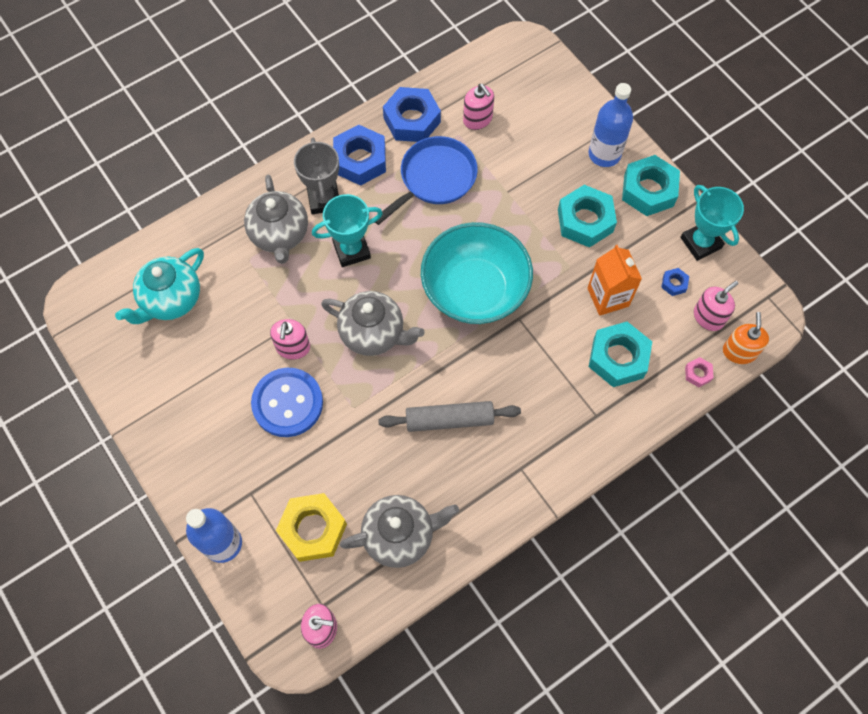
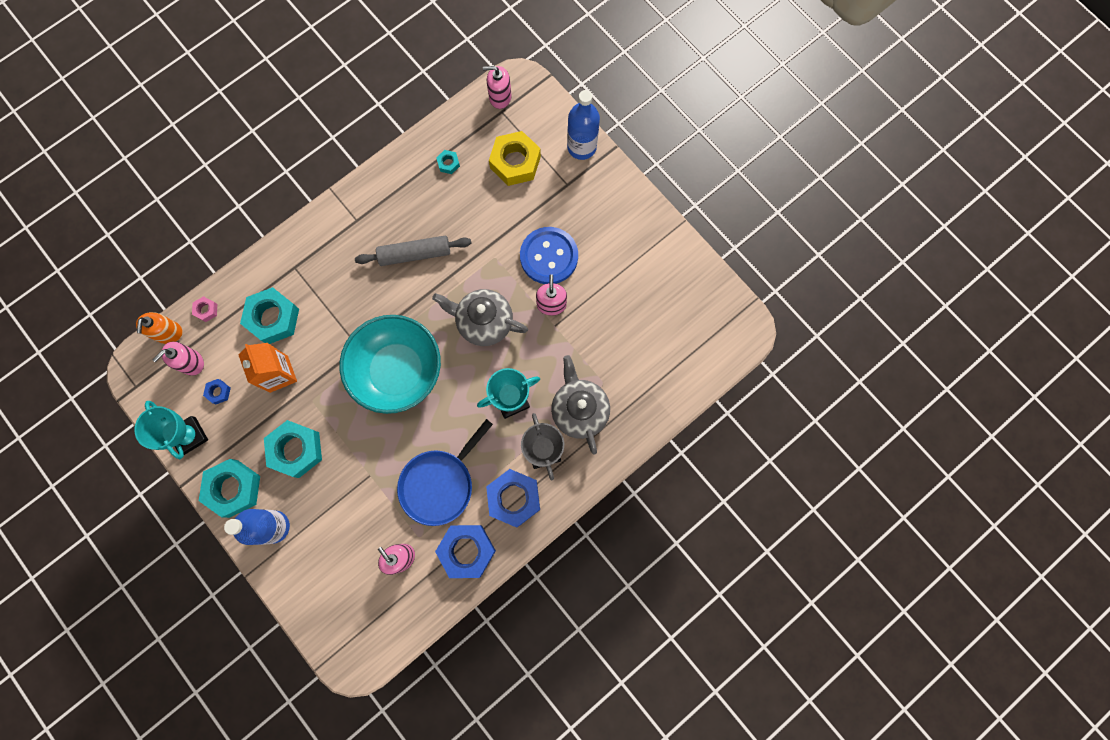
camera: 175 degrees right, 10 degrees up
turquoise teapot [115,248,204,324] -> none
grey teapot [340,495,459,568] -> turquoise nut [436,150,460,174]

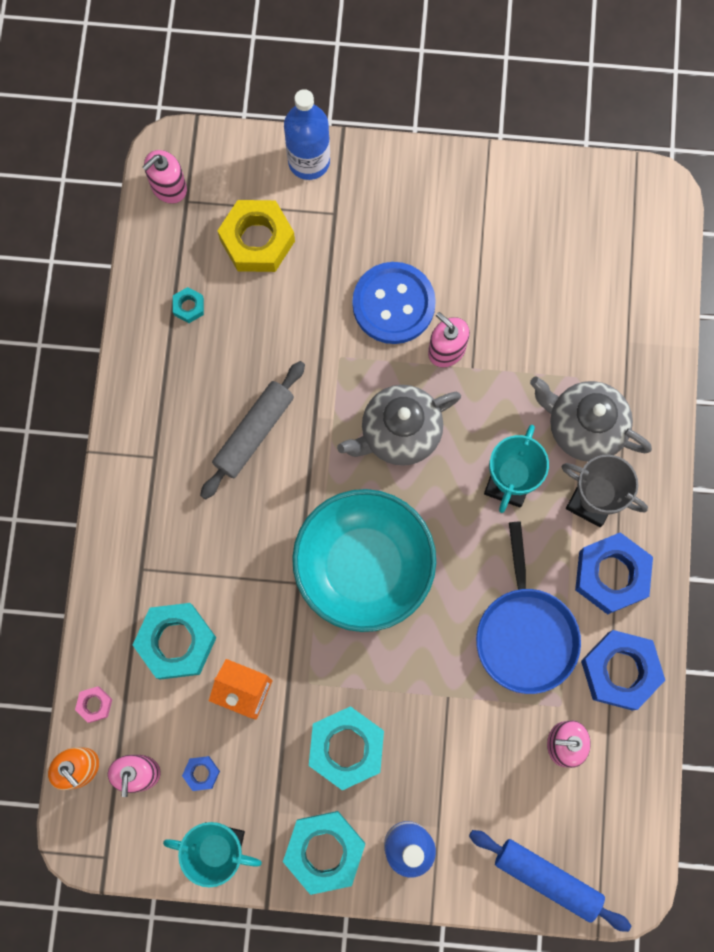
camera: 45 degrees left, 0 degrees up
none -> blue rolling pin [469,830,631,932]

